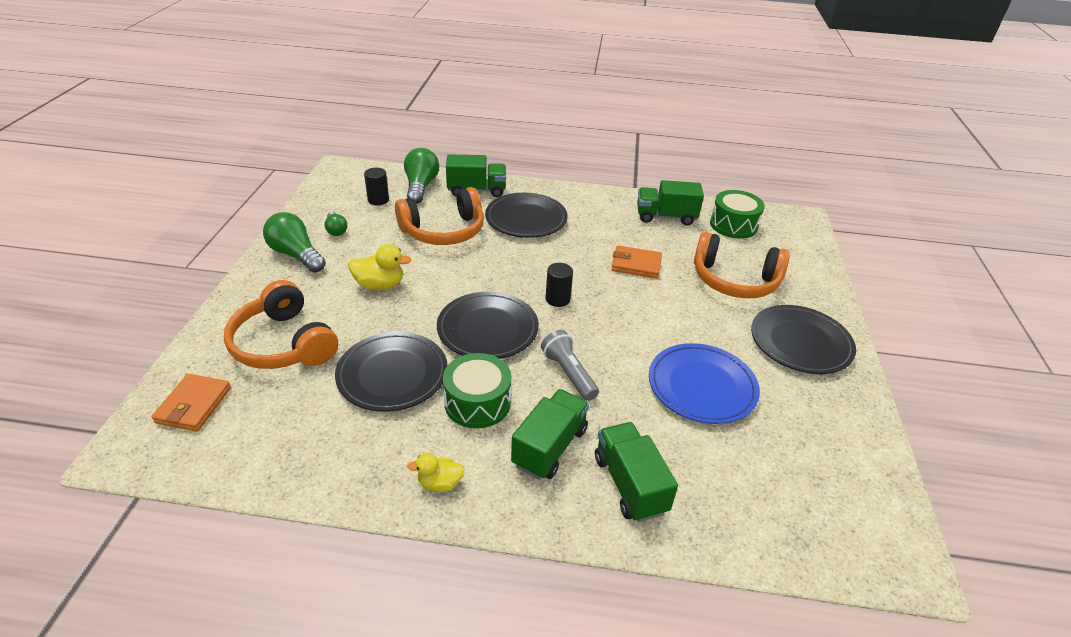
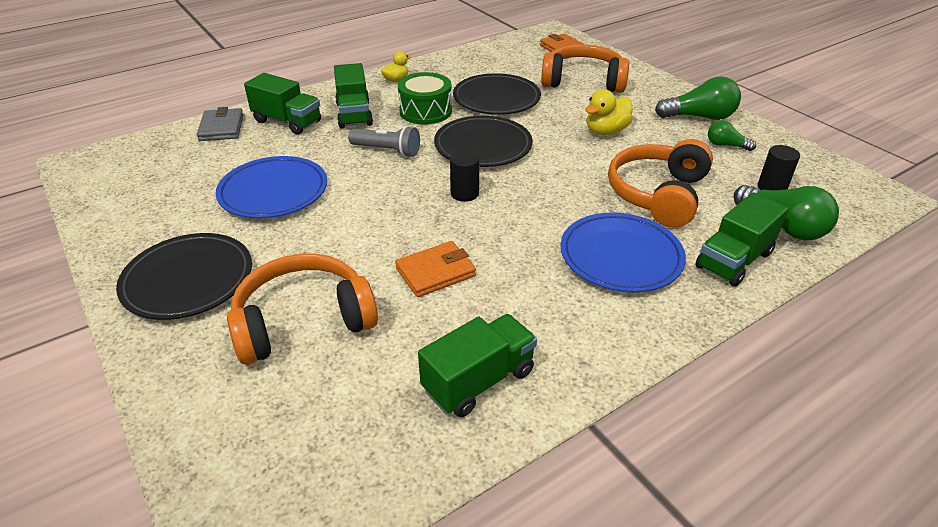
camera: 140 degrees right, 0 degrees up
black plate [485,193,568,238] -> blue plate [561,212,686,292]
green drum [710,190,765,239] -> none
none -> grey wallet [197,107,244,141]

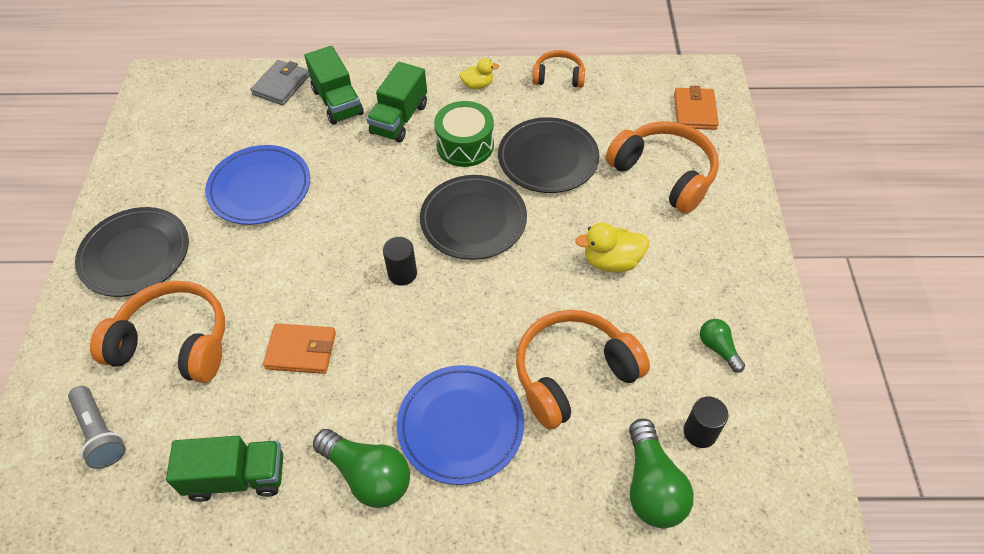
camera: 35 degrees right, 15 degrees up
grey flashlight [348,126,420,157] -> grey flashlight moved to [68,386,126,469]
green light bulb [655,76,741,120] -> green light bulb moved to [313,429,410,508]
green truck [695,192,789,287] -> none
none -> orange headphones [532,50,585,88]

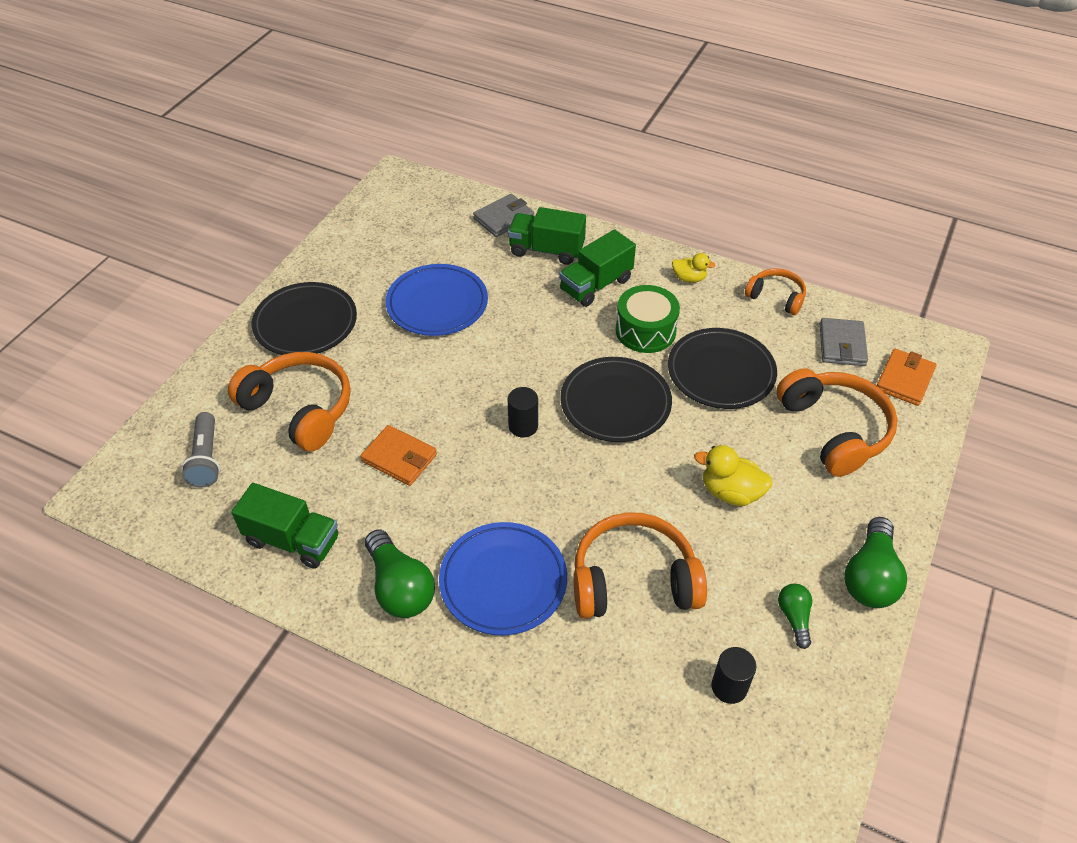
camera: 25 degrees right, 5 degrees down
green truck [305,46,364,125] -> green truck turned 105 degrees clockwise [508,207,586,265]
green light bulb [629,419,694,528] -> green light bulb moved to [844,517,907,608]
none -> grey wallet [820,318,868,366]

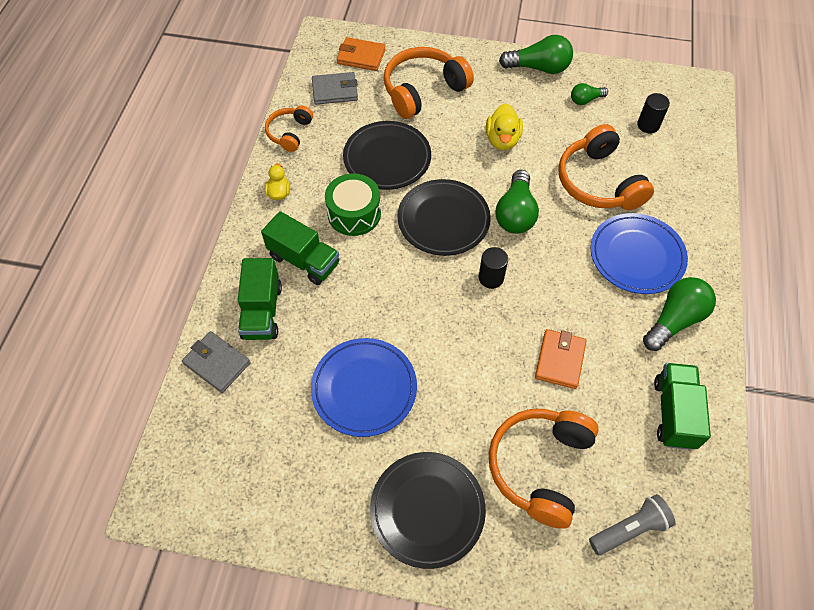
camera: 105 degrees left, 10 degrees up
none -> green light bulb [495,170,539,234]

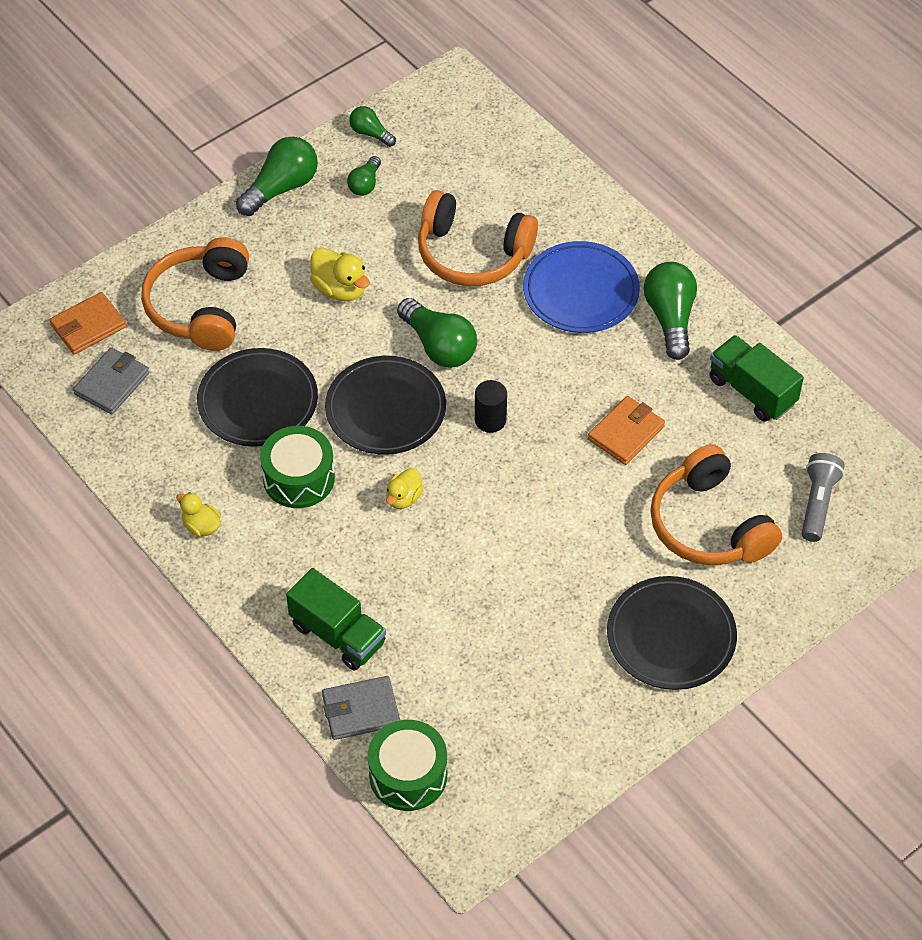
camera: 50 degrees left, 5 degrees down
green truck [261,211,339,285] -> none
orange headphones [265,106,313,152] -> none
blue plate [311,338,417,437] -> none
orange wallet [535,329,587,389] -> orange wallet turned 75 degrees clockwise [588,396,665,465]
black cylinder [637,93,670,133] -> none
none -> green light bulb [349,106,396,147]
none -> green drum [368,720,447,811]
none -> yellow duck [386,468,424,509]

